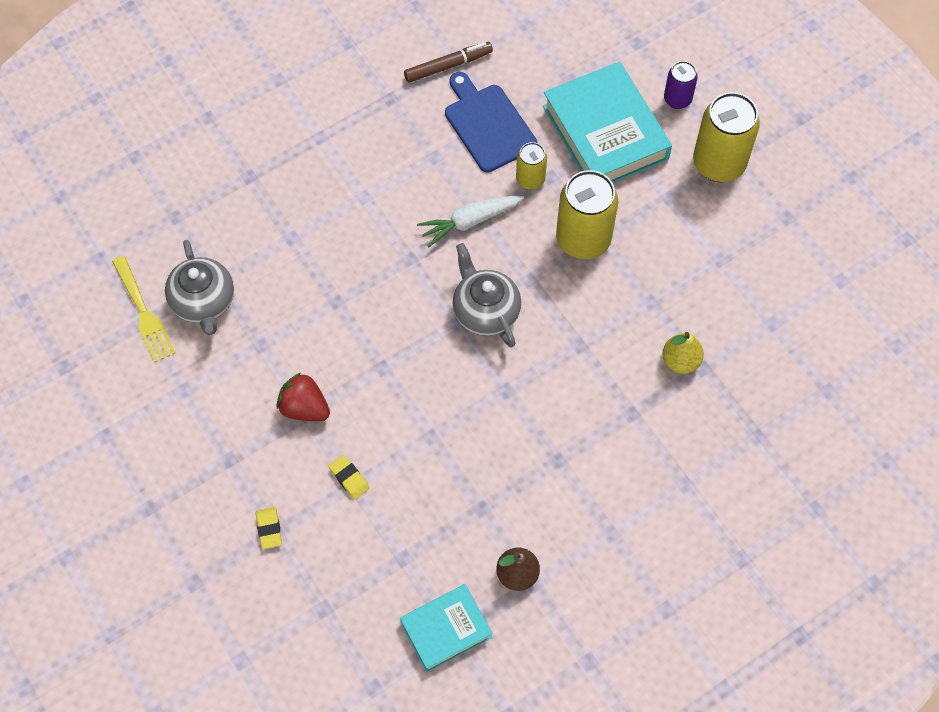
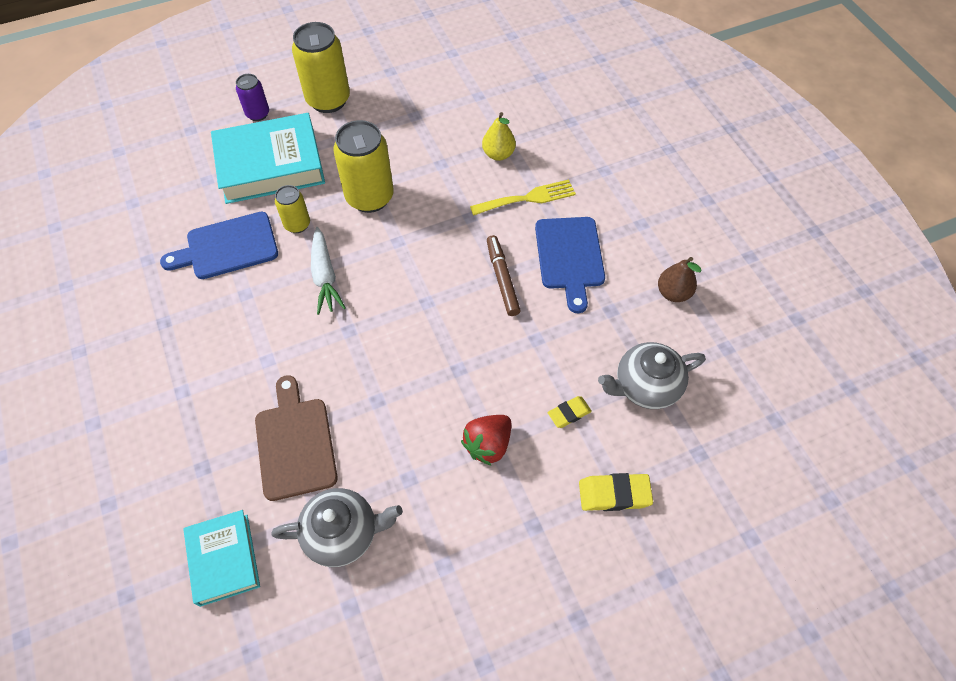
camera: 80 degrees left, 5 degrees down
yellow fork [112,256,176,362] -> yellow fork moved to [470,180,576,216]
yellow eraser [256,507,282,549] -> yellow eraser [579,473,653,511], size x1.54
turquoise book [400,584,493,672] -> turquoise book moved to [183,510,260,607]
brown marker [404,42,493,83] -> brown marker moved to [487,235,521,316]
grey teapot [453,243,521,348] -> grey teapot moved to [598,342,705,409]
none -> brown cutting board [255,375,337,501]
none -> blue cutting board [535,217,605,313]

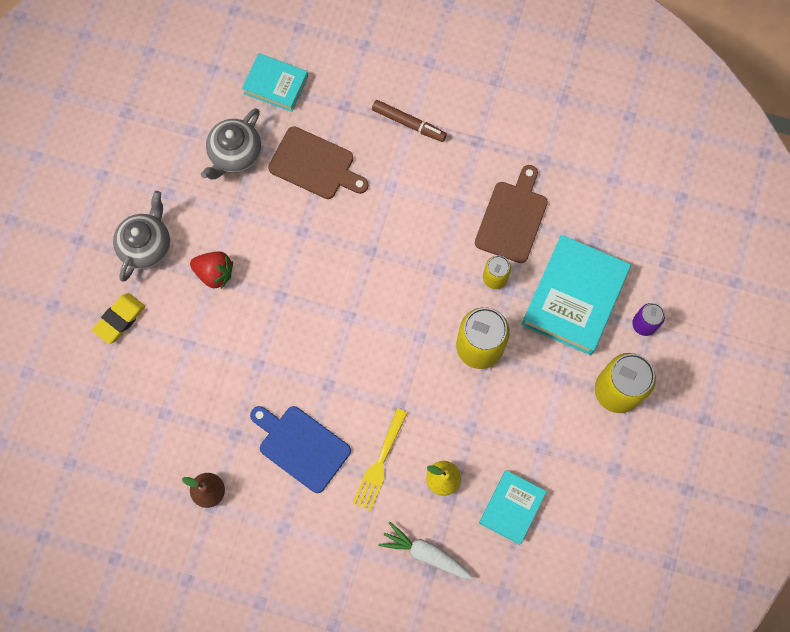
camera: 130 degrees right, 15 degrees up
blue cutting board [160,212,278,279] -> brown cutting board [475,165,548,263]
white carrot [311,227,346,315] -> white carrot moved to [379,522,474,580]
red strawberry [461,415,512,466] -> red strawberry turned 120 degrees clockwise [190,251,233,289]
brown marker [487,235,521,316] -> brown marker moved to [372,100,447,142]
yellow eraser [548,396,592,428] -> none
grey teapot [598,342,705,409] -> grey teapot moved to [113,191,170,281]
none -> turquoise book [479,470,547,545]

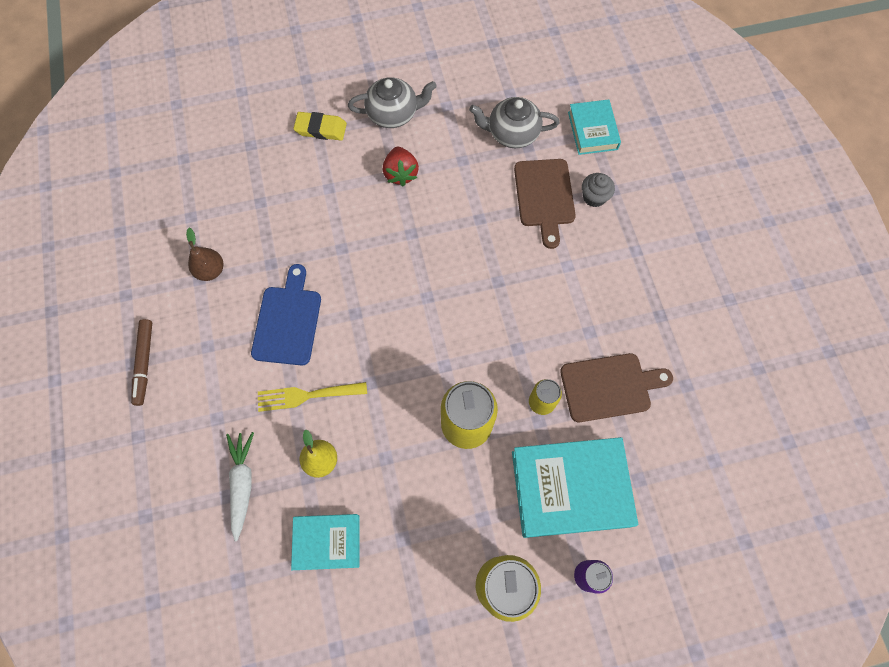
camera: 60 degrees right, 5 degrees down
brown marker [372,100,447,142] -> brown marker moved to [131,319,152,406]
none -> grey cupcake [582,173,615,207]

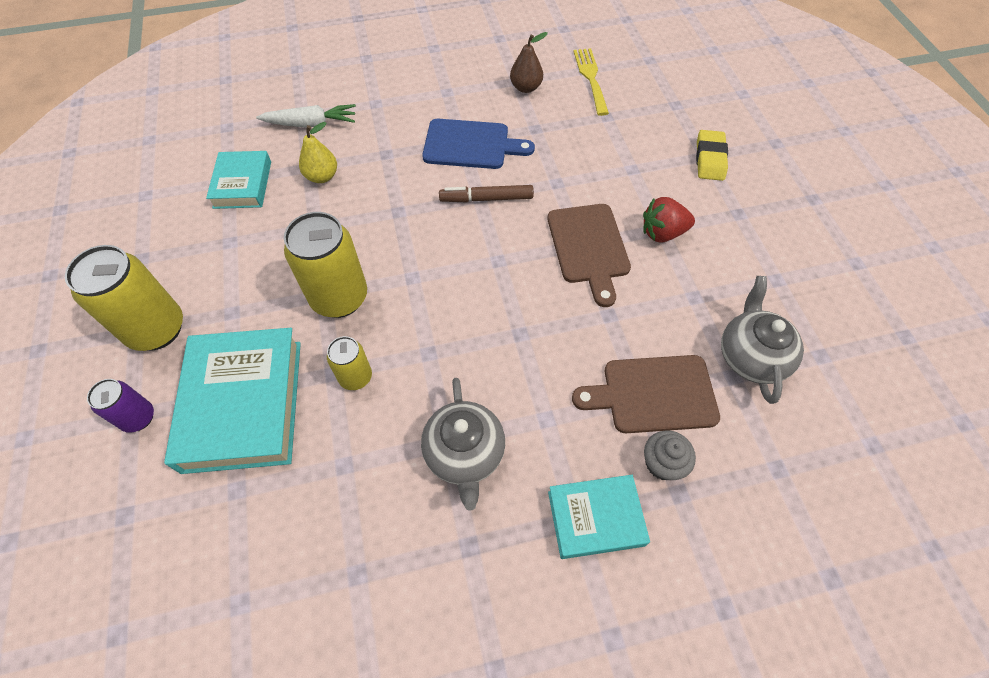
camera: 90 degrees right, 10 degrees down
brown marker [131,319,152,406] -> brown marker moved to [439,185,534,202]
yellow fork [258,382,367,412] -> yellow fork moved to [573,48,609,116]
grey teapot [348,77,437,128] -> grey teapot moved to [421,378,505,511]
brown cutting board [560,353,673,422] -> brown cutting board moved to [547,204,631,307]
turquoise book [568,99,621,155] -> turquoise book moved to [548,475,650,559]

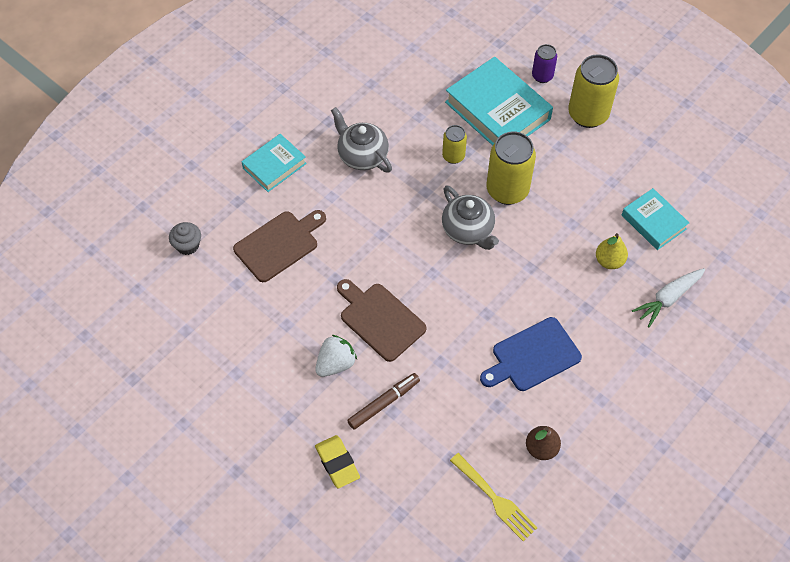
camera: 145 degrees right, 0 degrees up
brown marker [439,185,534,202] -> brown marker moved to [347,373,420,430]
red strawberry [643,197,695,243] -> white strawberry [315,335,357,377]
grey cupcake [644,430,696,480] -> grey cupcake moved to [169,222,201,255]
grey teapot [721,276,804,404] -> grey teapot moved to [442,185,499,250]

